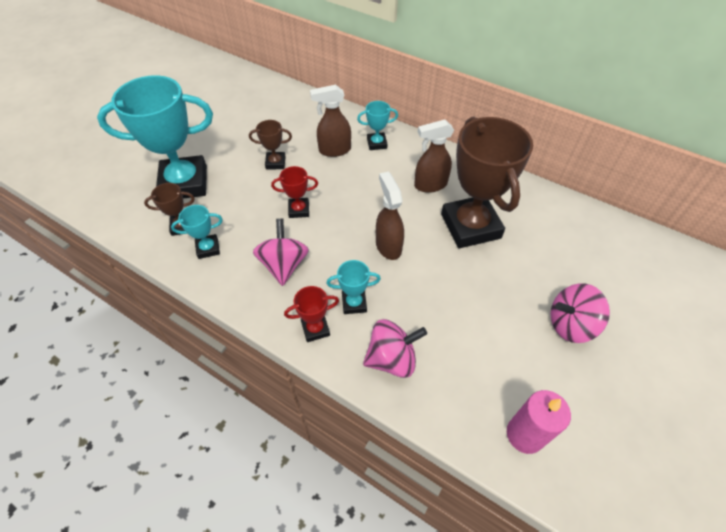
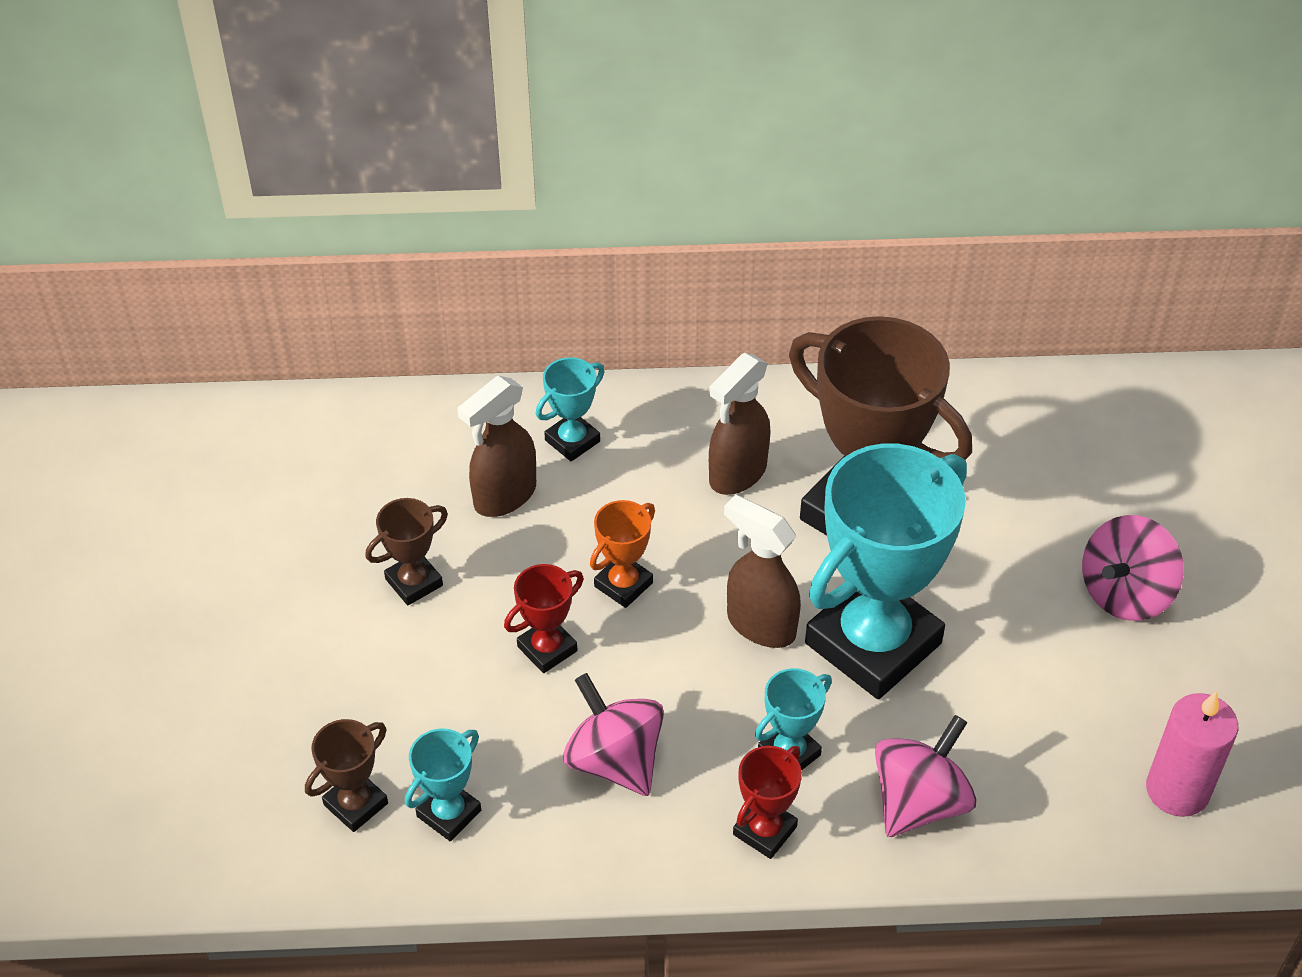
camera: 35 degrees left, 5 degrees down
turquoise trophy [97,75,213,199] -> turquoise trophy moved to [805,444,967,699]
none -> orange trophy [590,500,655,608]

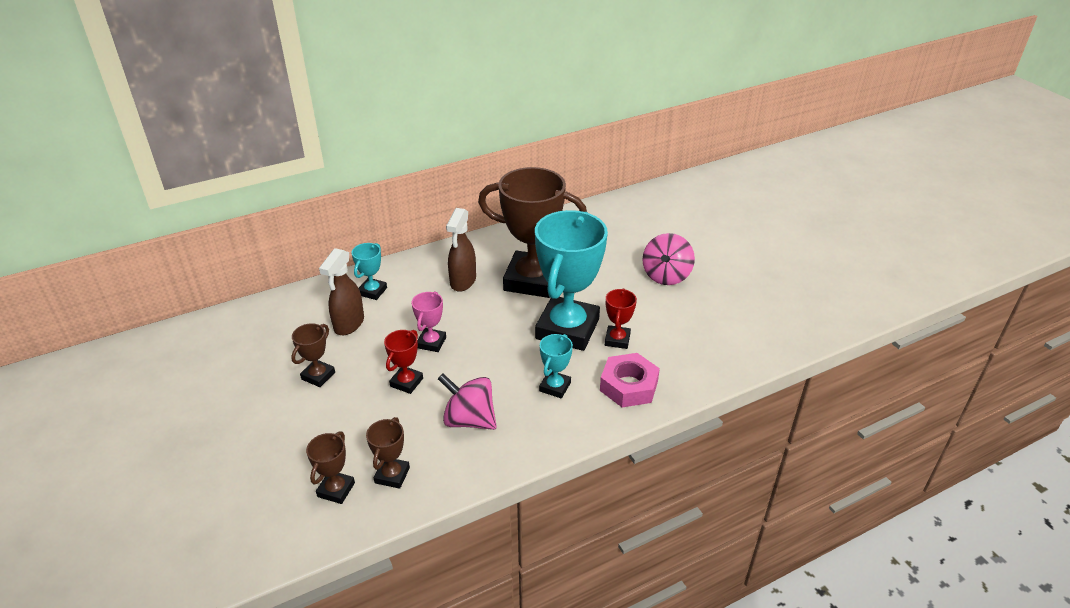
camera: 25 degrees left, 10 degrees down
turquoise trophy [405,728,481,841] -> brown trophy [366,417,410,489]
orange trophy [590,500,655,608] -> pink trophy [412,291,446,352]
brown spray bottle [724,494,801,648] -> none
red trophy [733,746,802,859] -> red trophy moved to [605,288,637,349]
pink spinning top [875,715,977,837] -> pink nut [600,353,660,407]
pink candle [1146,691,1238,817] -> none

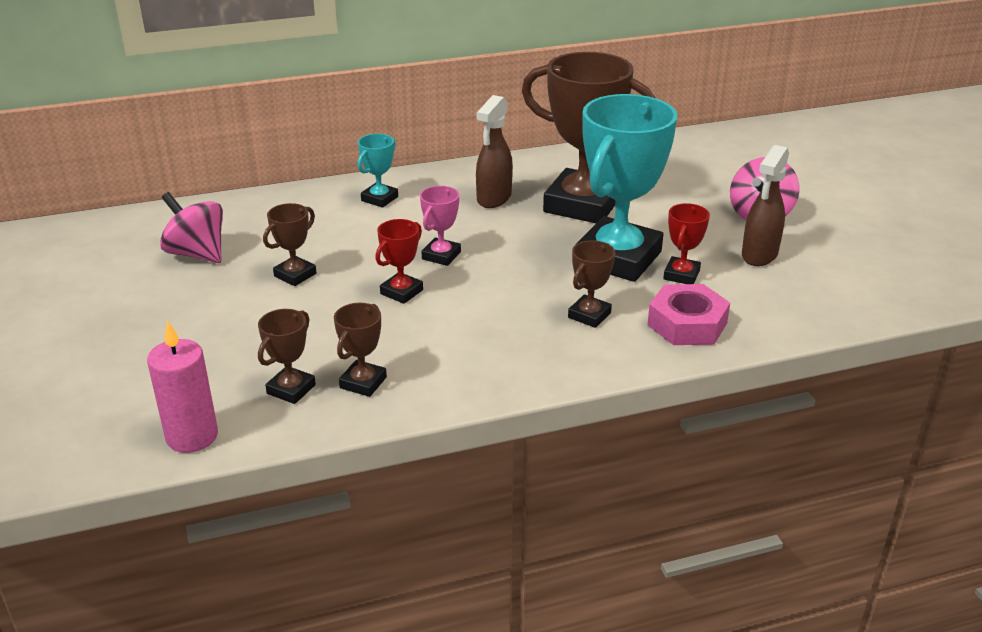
camera: 10 degrees right, 5 degrees down
brown spray bottle [319,248,364,335] -> brown spray bottle moved to [742,145,789,266]
pink spinning top [438,373,497,430] -> pink spinning top moved to [160,192,223,263]
turquoise trophy [539,334,573,398] -> brown trophy [568,240,615,328]
none -> pink candle [147,320,218,453]

